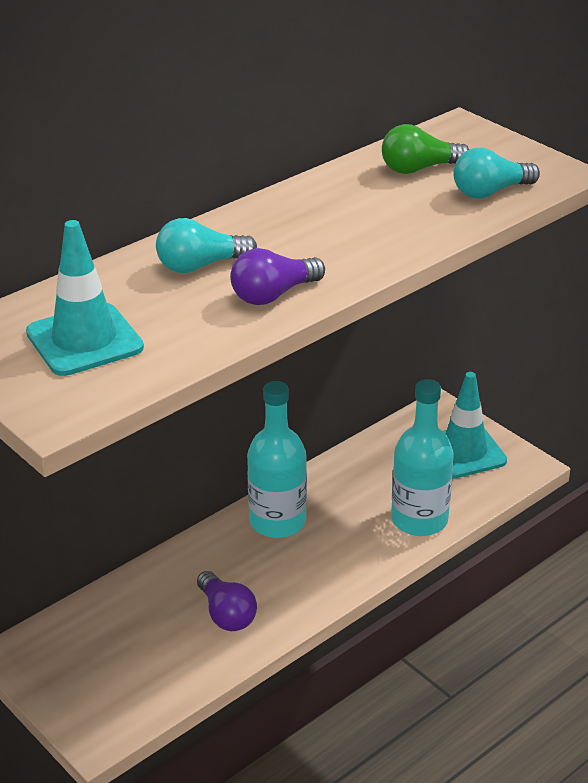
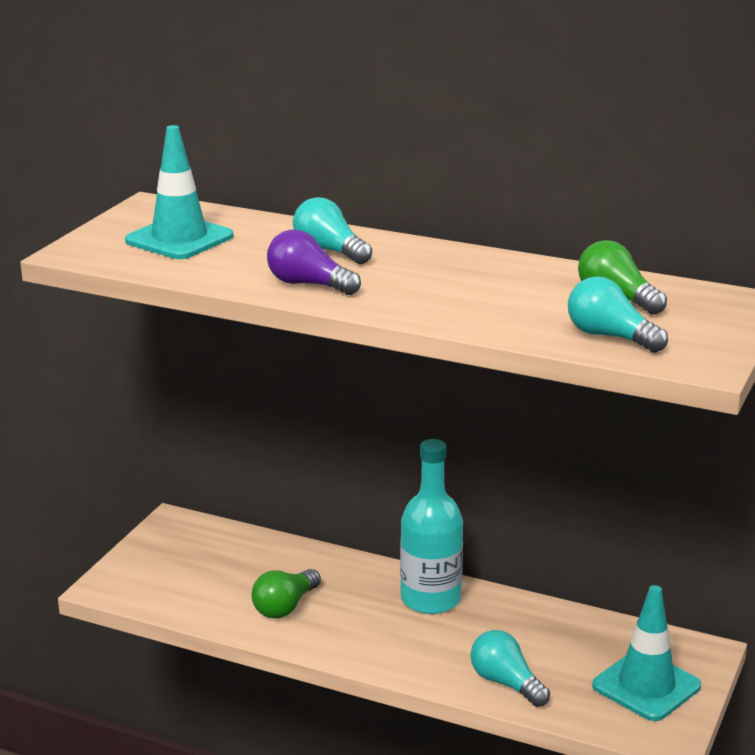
camera: 65 degrees right, 10 degrees down
purple light bulb [197,571,257,631] -> green light bulb [252,569,321,619]
turquoise bottle [391,379,454,536] -> turquoise light bulb [471,630,550,707]

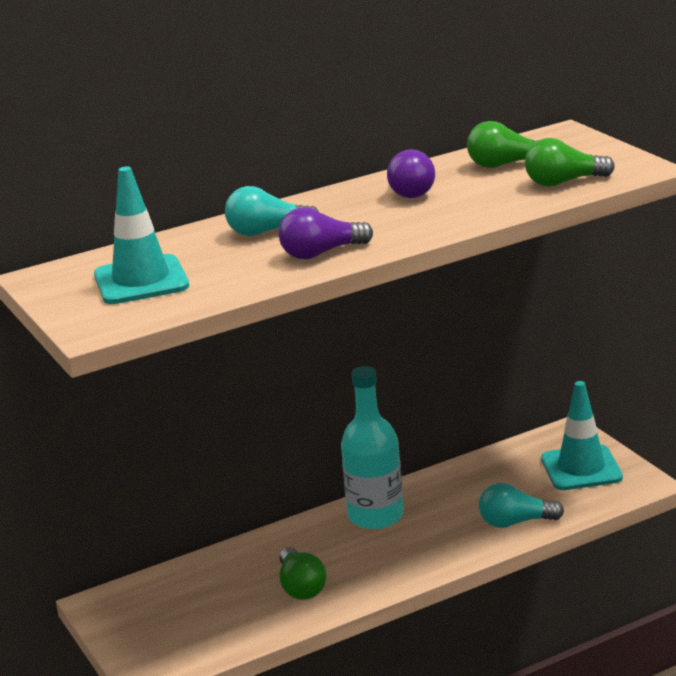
camera: 50 degrees left, 0 degrees up
turquoise light bulb [568,276,668,353] -> green light bulb [525,138,614,187]
none -> purple light bulb [387,150,435,198]

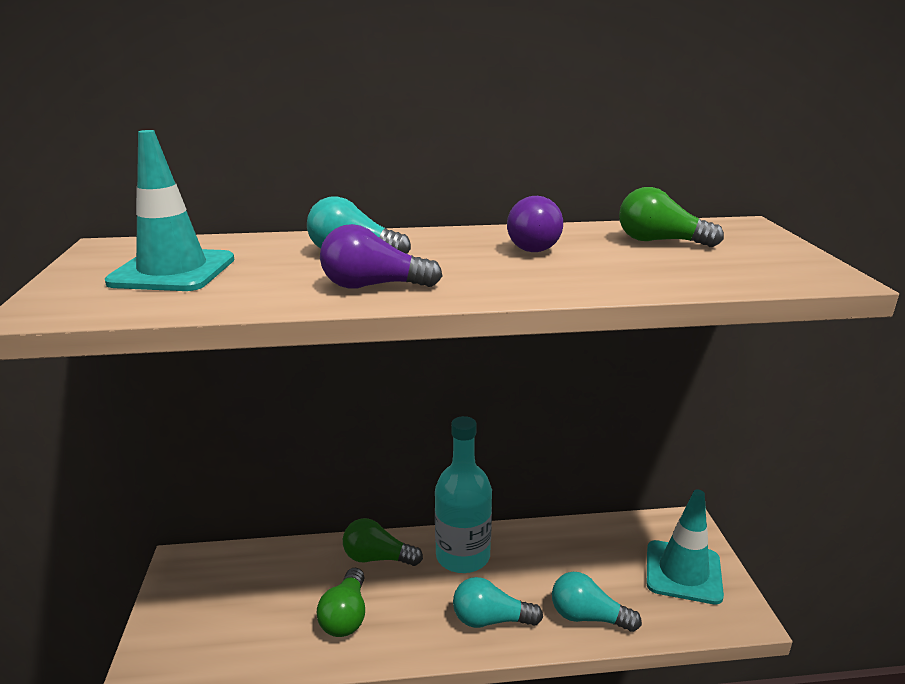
camera: 20 degrees right, 0 degrees up
green light bulb [525,138,614,187] -> green light bulb moved to [343,518,423,566]
none -> turquoise light bulb [453,577,543,628]

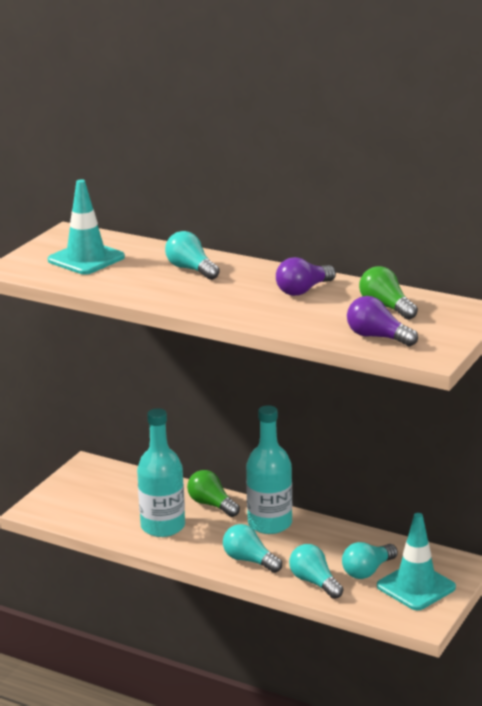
camera: 35 degrees right, 0 degrees up
green light bulb [317,568,365,637] -> turquoise bottle [137,408,185,537]
purple light bulb [320,224,442,289] -> purple light bulb moved to [347,296,418,346]
none -> turquoise light bulb [342,542,398,579]

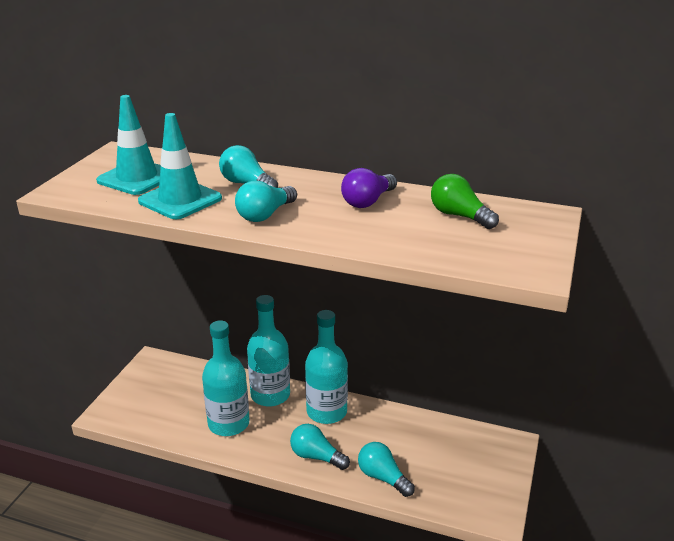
camera: 10 degrees left, 5 degrees up
green light bulb [187,470,240,517] -> turquoise bottle [247,295,290,407]
turquoise light bulb [342,542,398,579] -> turquoise light bulb moved to [235,180,297,222]
purple light bulb [347,296,418,346] -> none
turquoise traffic cone [377,513,456,610] -> turquoise traffic cone moved to [138,113,222,219]

